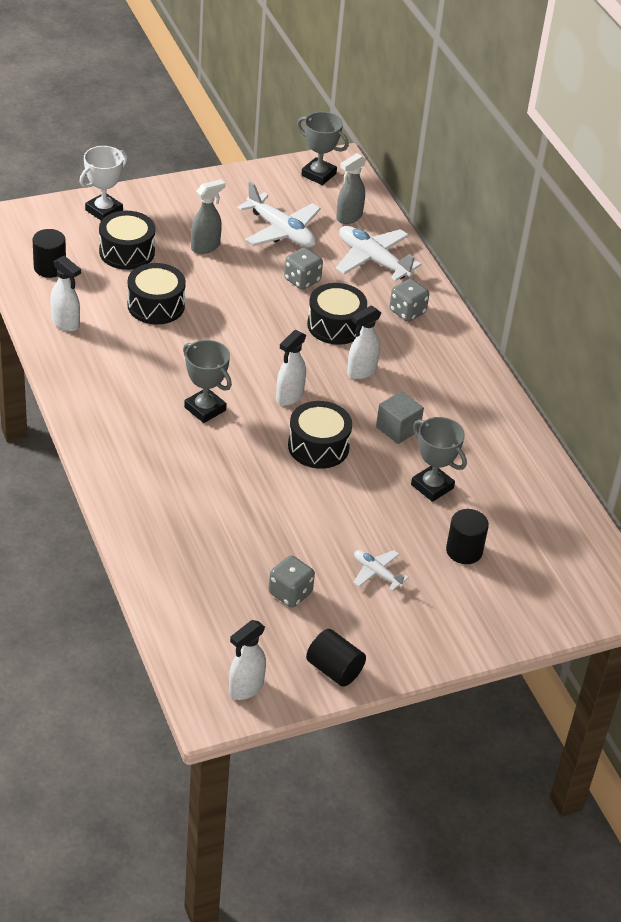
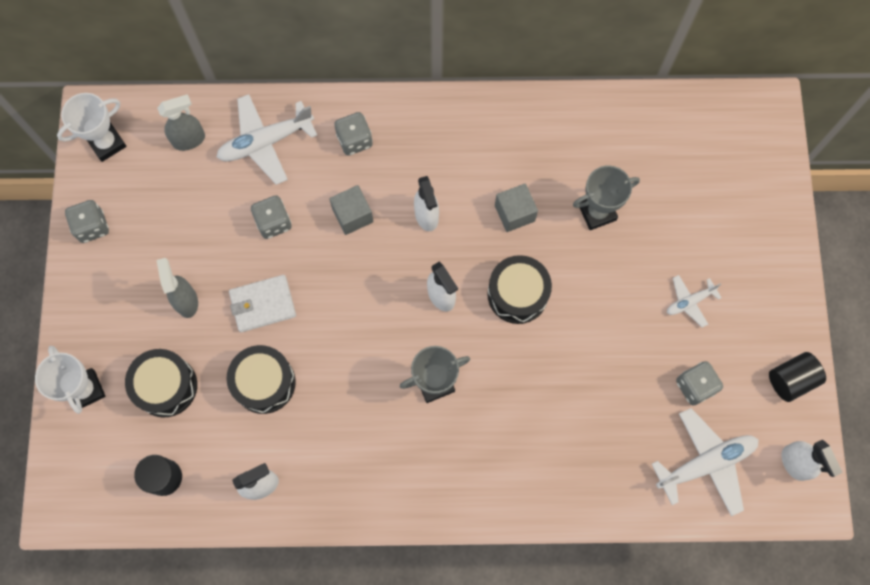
camera: 65 degrees left, 30 degrees up
white plane [237,181,321,247] -> white plane moved to [652,408,759,516]
grey trophy [297,112,349,185] -> white trophy [57,93,127,162]
black drum [307,283,367,345] -> grey cube [329,185,374,235]
grey spray bottle [336,153,366,224] -> grey spray bottle turned 90 degrees counterclockwise [157,94,205,151]
black cylinder [446,509,489,564] -> none
none -> grey dice [65,200,109,243]
none -> white wallet [229,275,296,332]

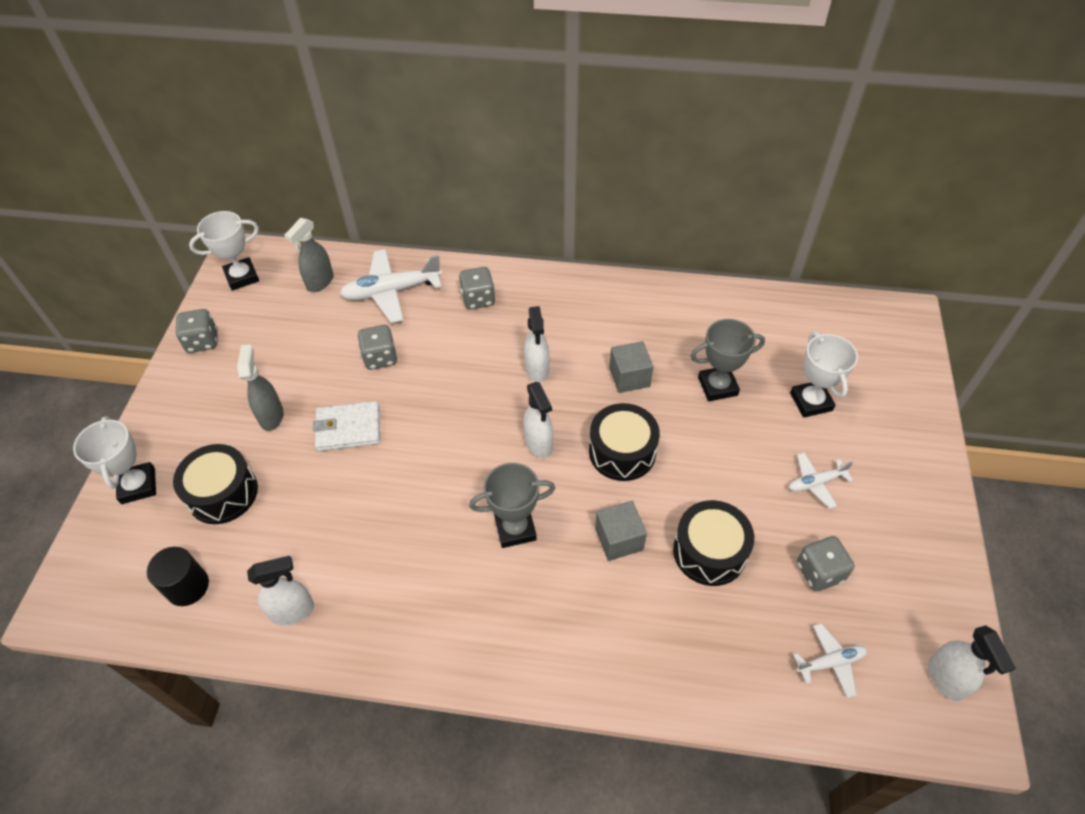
camera: 10 degrees right, 20 degrees down
grey spray bottle [157,94,205,151] -> grey spray bottle turned 135 degrees clockwise [284,218,333,292]
black drum [227,345,296,414] -> black drum moved to [673,500,754,586]
grey cube [329,185,374,235] -> grey cube moved to [595,501,647,561]
white plane [652,408,759,516] -> white plane [793,623,867,698], size x0.54
black cylinder [769,352,826,402] -> none
none -> white trophy [790,332,858,418]

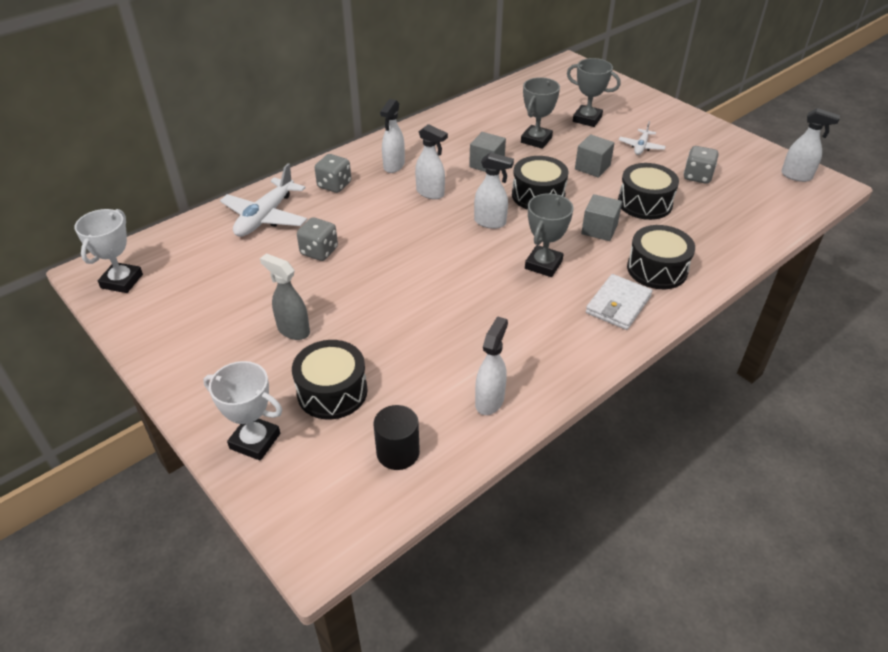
camera: 50 degrees left, 10 degrees down
grey dice [175,309,217,353] -> none
grey spray bottle [284,218,333,292] -> none
white wallet [313,401,380,451] -> white wallet moved to [586,274,652,330]
white trophy [790,332,858,418] -> grey trophy [567,58,621,127]
white plane [793,623,867,698] -> none
none -> white spray bottle [380,99,405,173]
none -> grey cube [575,134,614,177]
none -> black drum [627,225,695,289]

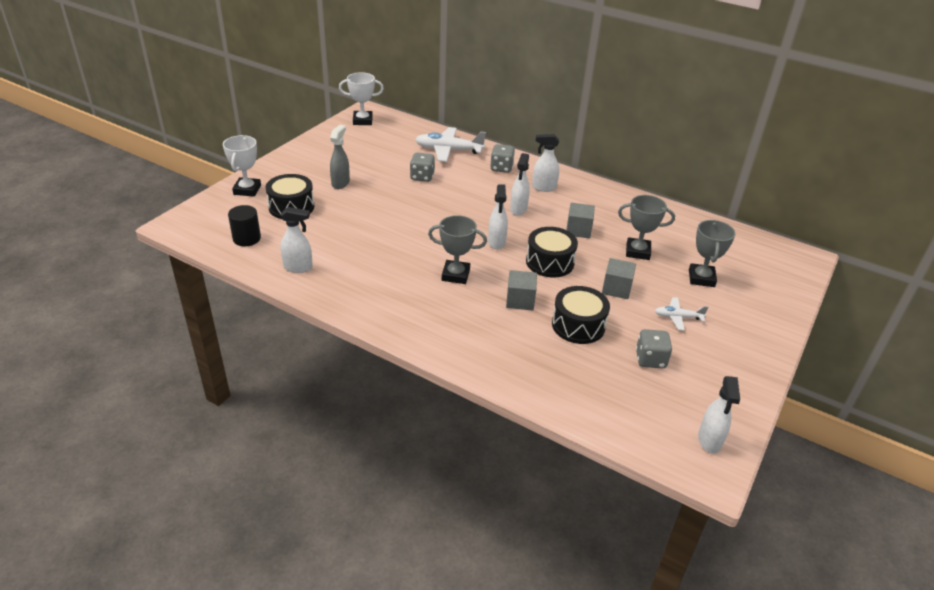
camera: 70 degrees right, 5 degrees down
white wallet [586,274,652,330] -> none
black drum [627,225,695,289] -> none

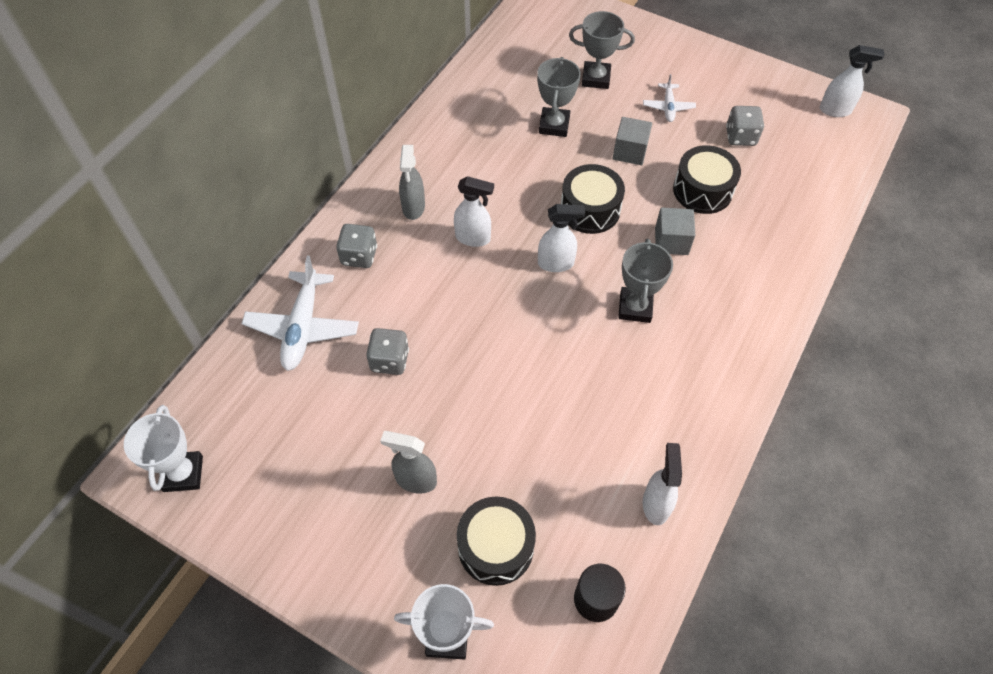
camera: 90 degrees left, 20 degrees up
white spray bottle [532,134,559,192] -> grey spray bottle [399,145,425,220]
grey cube [566,203,595,238] -> none

